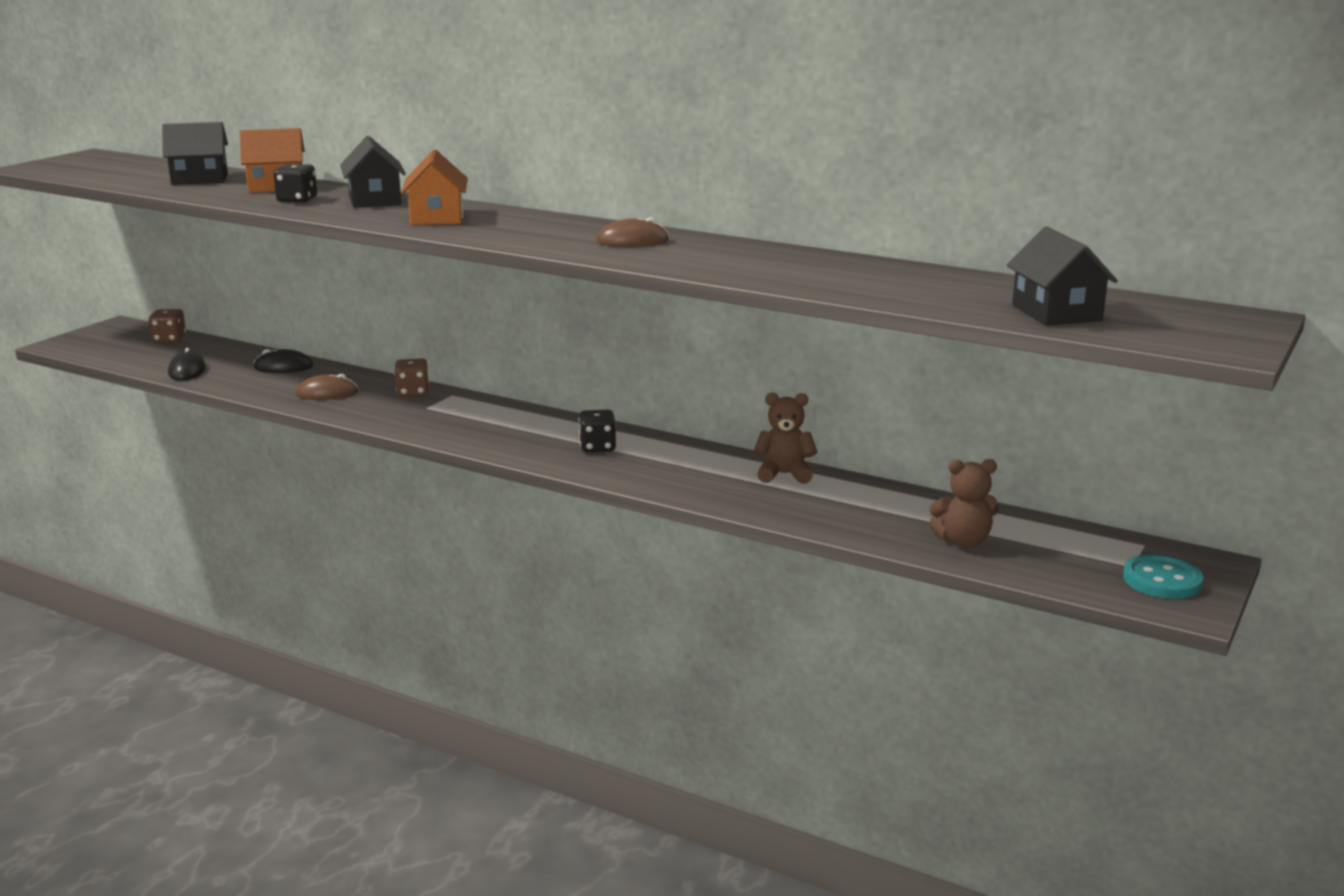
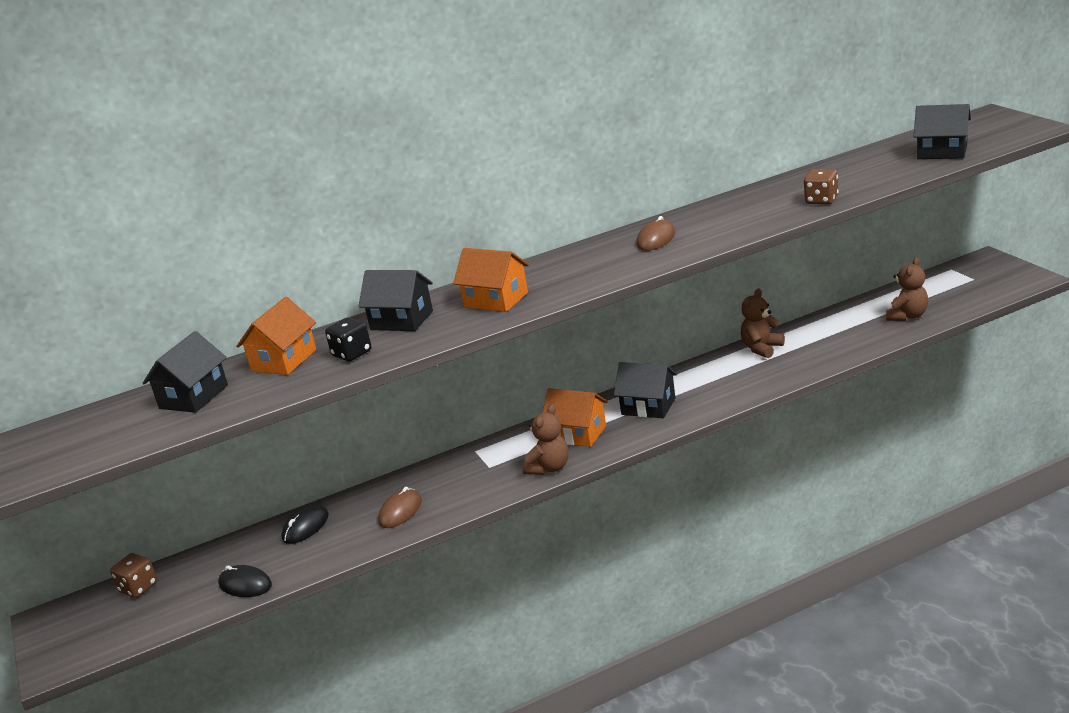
camera: 50 degrees left, 5 degrees up
brown dice [394,358,429,397] -> brown dice moved to [804,169,839,204]
black dice [579,410,616,452] -> black house [614,362,677,418]
turquoise button [1123,554,1203,599] -> none
none -> brown teddy bear [522,404,569,475]
none -> orange house [543,388,608,447]

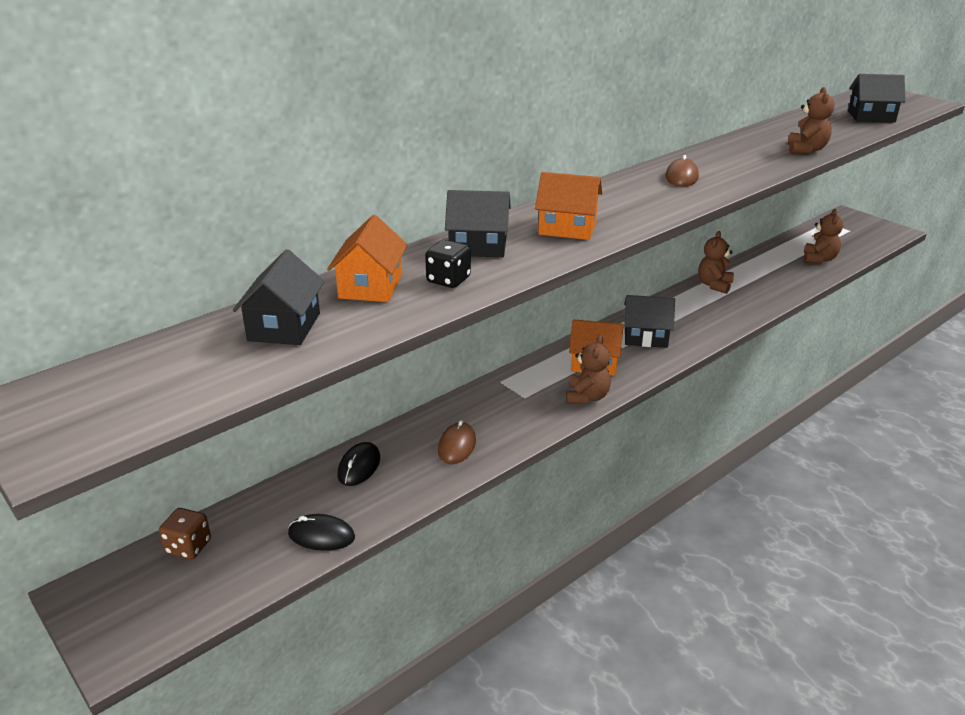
camera: 20 degrees left, 5 degrees up
brown dice [804,169,839,204] -> brown teddy bear [788,87,834,154]

